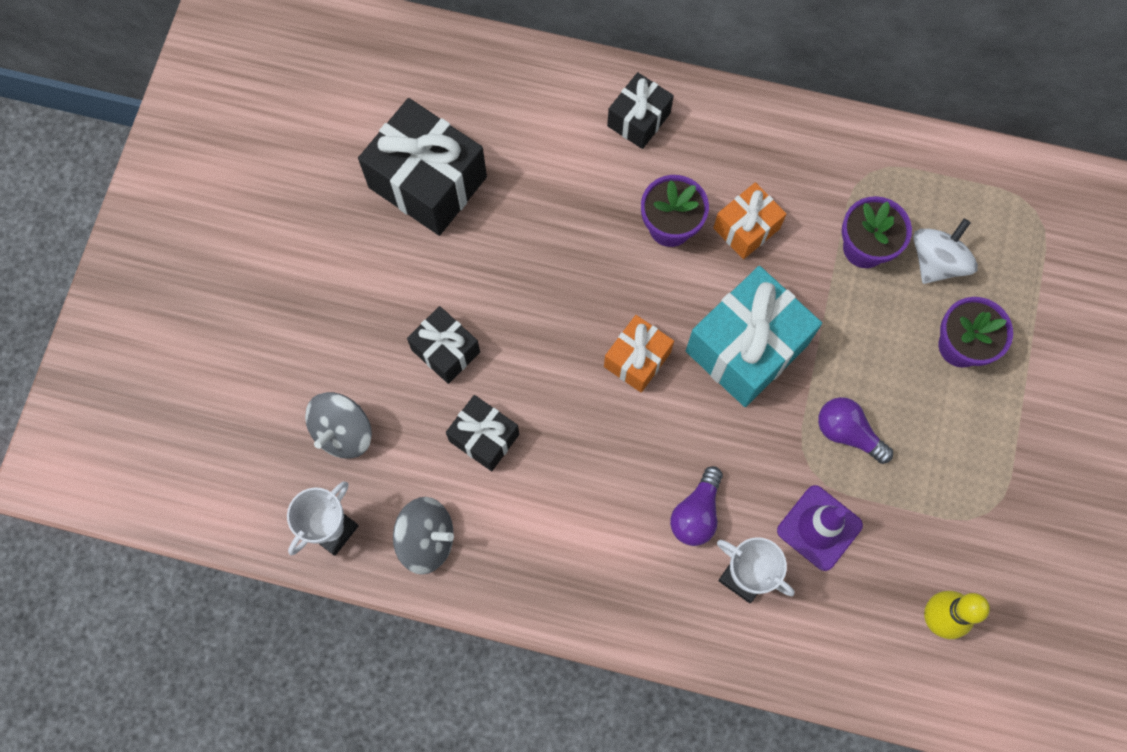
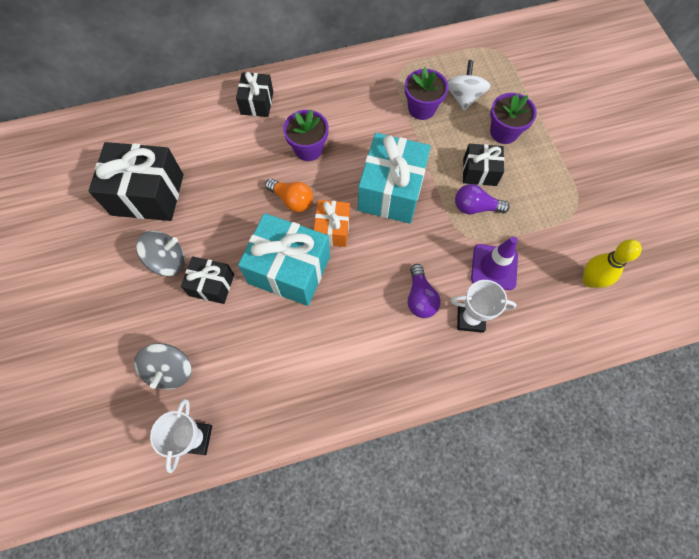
camera: 30 degrees left, 5 degrees down
grey spinning top [393,497,454,575] -> grey spinning top moved to [136,231,185,276]
black gift [446,395,519,471] -> black gift moved to [463,144,504,186]
orange gift [713,182,787,259] -> none
none -> turquoise gift [238,213,330,306]
none -> orange light bulb [265,178,313,212]

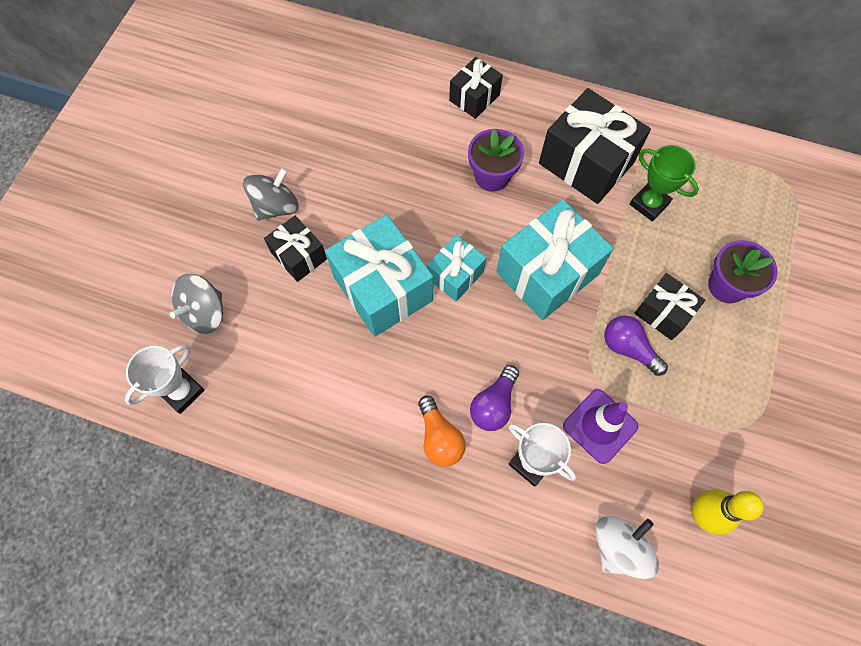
camera: 35 degrees right, 0 degrees up
black gift [88,142,183,221] -> black gift moved to [539,88,651,204]
grey spinning top [136,231,185,276] -> grey spinning top turned 60 degrees counterclockwise [243,167,299,221]
orange light bulb [265,178,313,212] -> orange light bulb moved to [418,396,466,467]
orange gift [314,200,350,247] -> turquoise gift [427,235,486,302]
purple flower pot [405,67,448,120] -> green trophy [630,145,699,222]
white spinning top [447,60,491,111] -> white spinning top moved to [595,516,659,579]

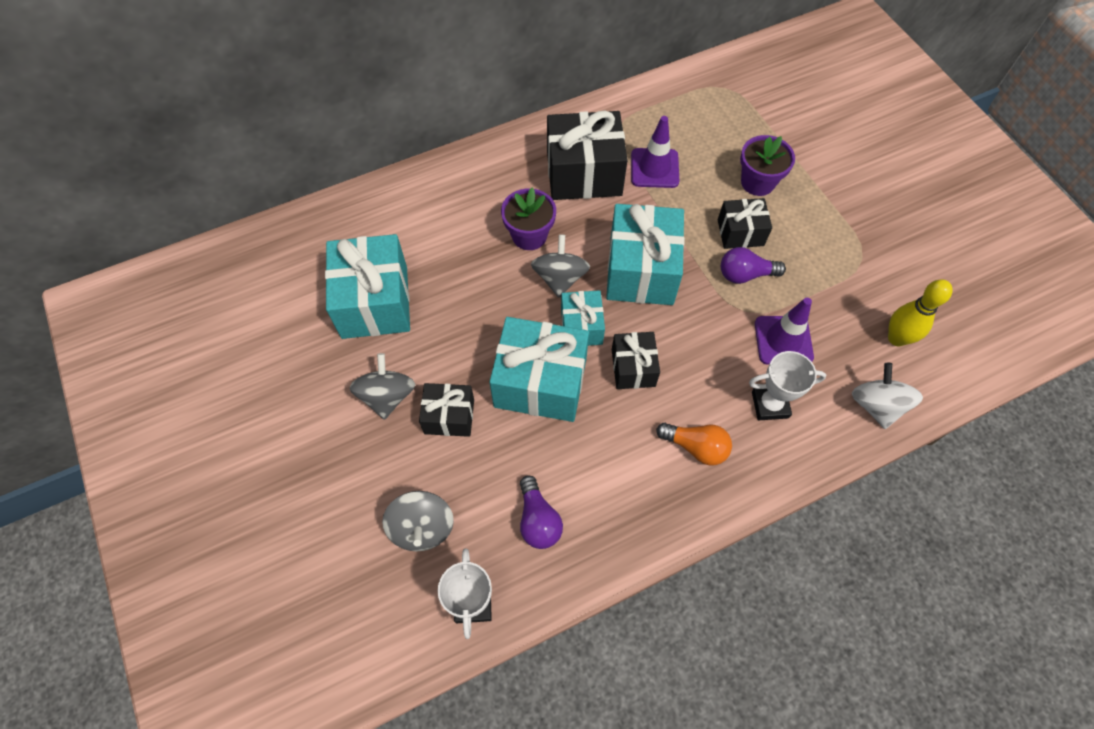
camera: 45 degrees left, 5 degrees down
black gift [449,57,503,119] -> black gift moved to [612,332,660,389]
purple light bulb [470,365,519,431] -> purple light bulb moved to [520,475,563,549]
green trophy [630,145,699,222] -> purple traffic cone [631,116,679,188]
none -> turquoise gift [325,234,410,339]
none -> grey spinning top [531,234,590,298]

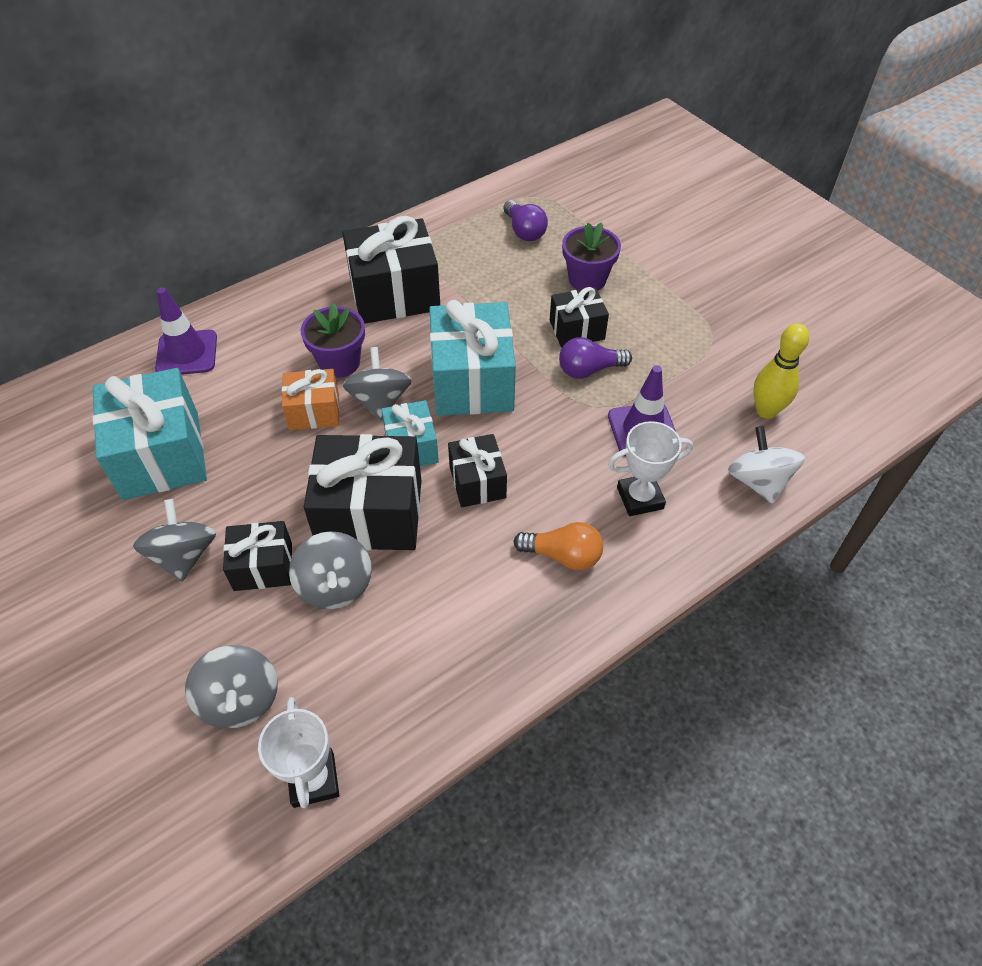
camera: 10 degrees left, 10 degrees down
turquoise gift [489,317,589,422] -> black gift [304,434,421,550]
purple light bulb [520,475,563,549] -> purple light bulb moved to [503,200,548,241]
purple traffic cone [631,116,679,188] -> purple traffic cone moved to [155,287,217,375]
none -> orange gift [282,369,340,430]
none -> grey spinning top [289,531,372,609]

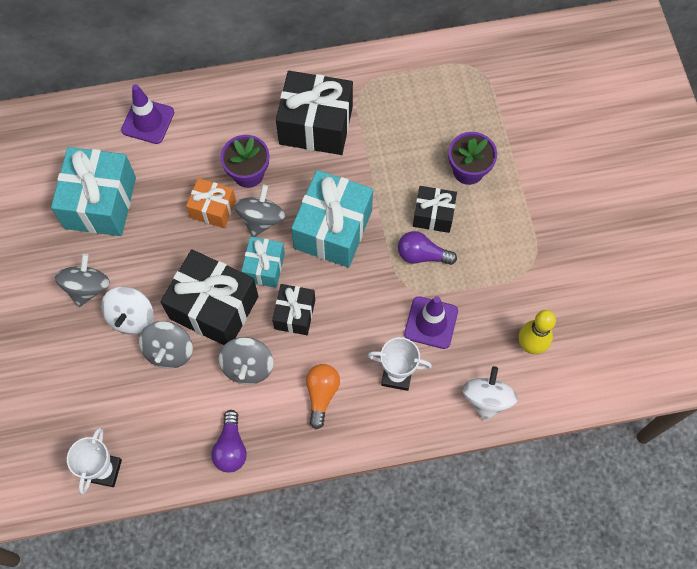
camera: 25 degrees right, 15 degrees up
grey spinning top [185,645,278,728] -> grey spinning top moved to [218,337,274,385]
black gift [223,521,292,591] -> white spinning top [101,287,154,335]
purple light bulb [503,200,548,241] -> purple light bulb moved to [211,410,247,472]
orange light bulb [513,522,603,570] -> orange light bulb turned 120 degrees counterclockwise [306,364,340,429]

